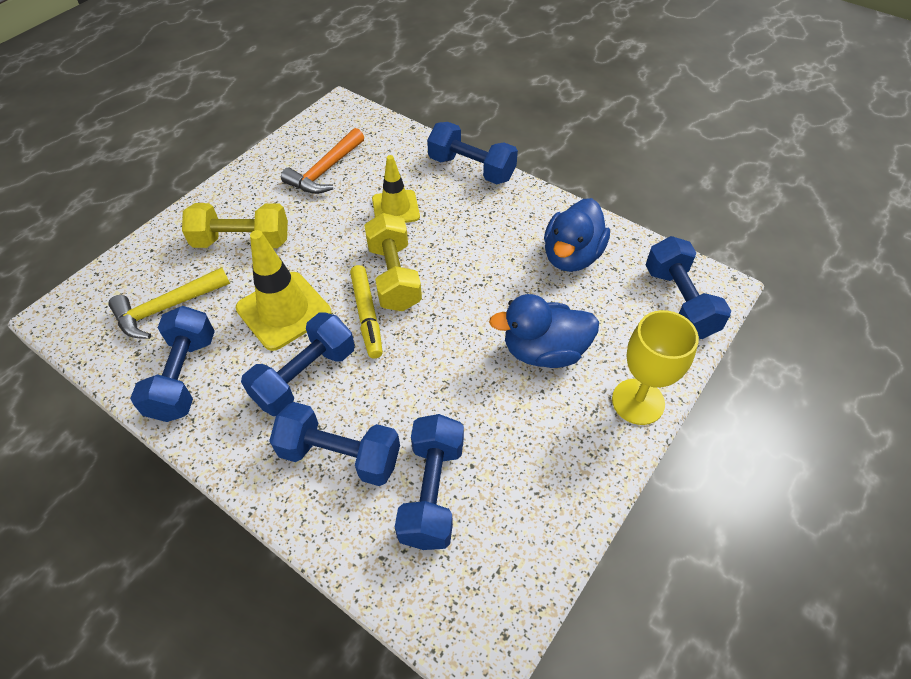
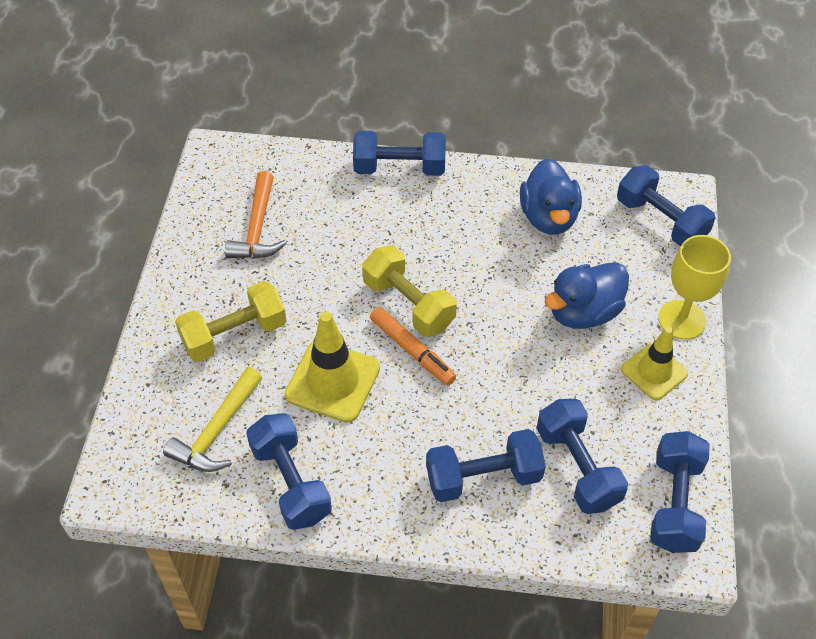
camera: 30 degrees left, 0 degrees up
blue dumbbell [241,312,355,416] -> blue dumbbell moved to [650,431,710,553]
yellow marker [350,265,383,358] -> orange marker [370,307,456,386]
yellow traffic cone [372,155,420,223] -> yellow traffic cone moved to [621,326,688,400]

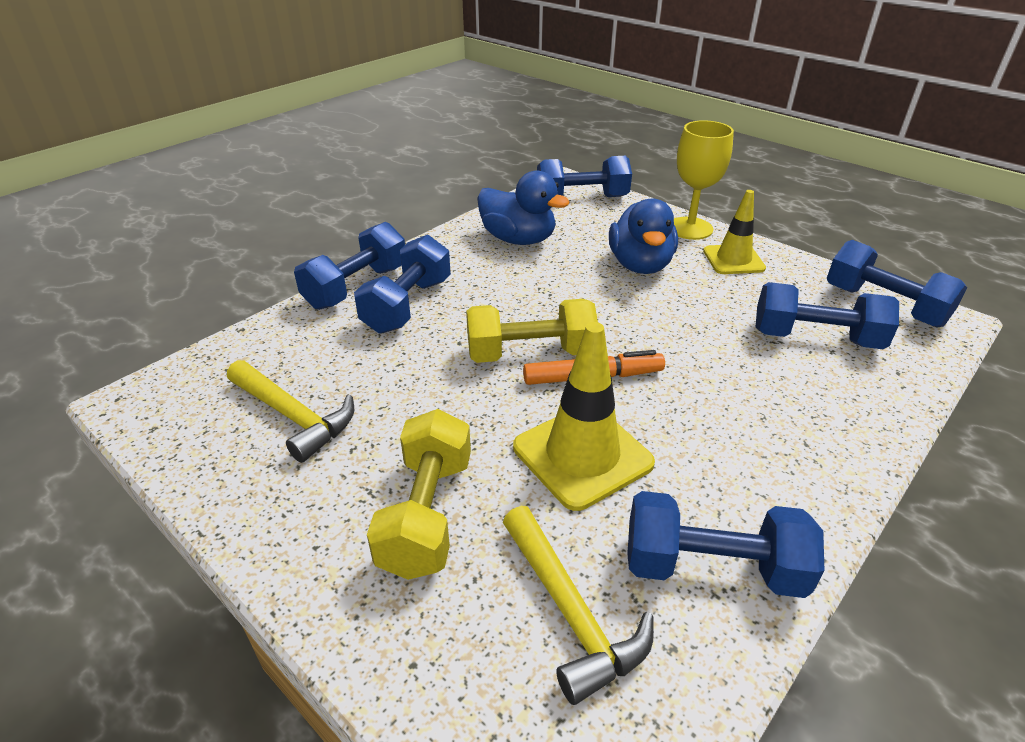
camera: 55 degrees left, 15 degrees down
orange hammer [225,171,287,258] -> yellow hammer [227,360,354,463]
blue dumbbell [426,429,546,502] -> blue dumbbell moved to [354,235,451,334]

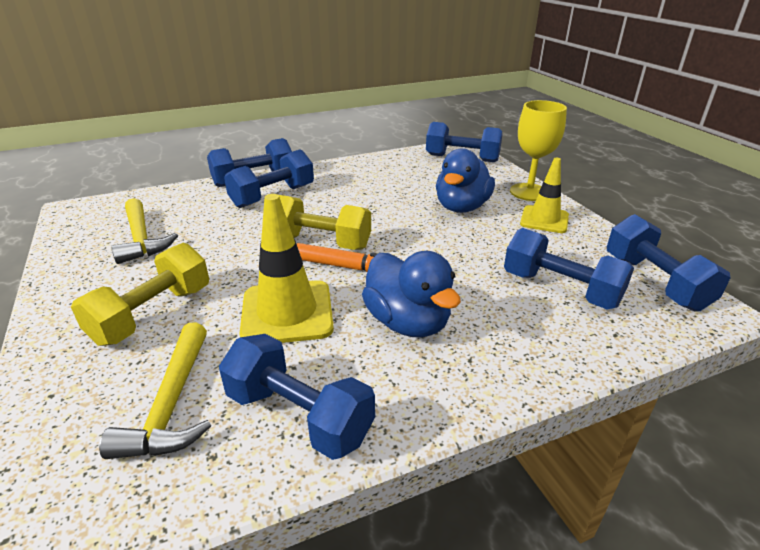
camera: 25 degrees right, 5 degrees down
blue duck [477,170,570,245] -> blue duck moved to [362,251,461,337]

